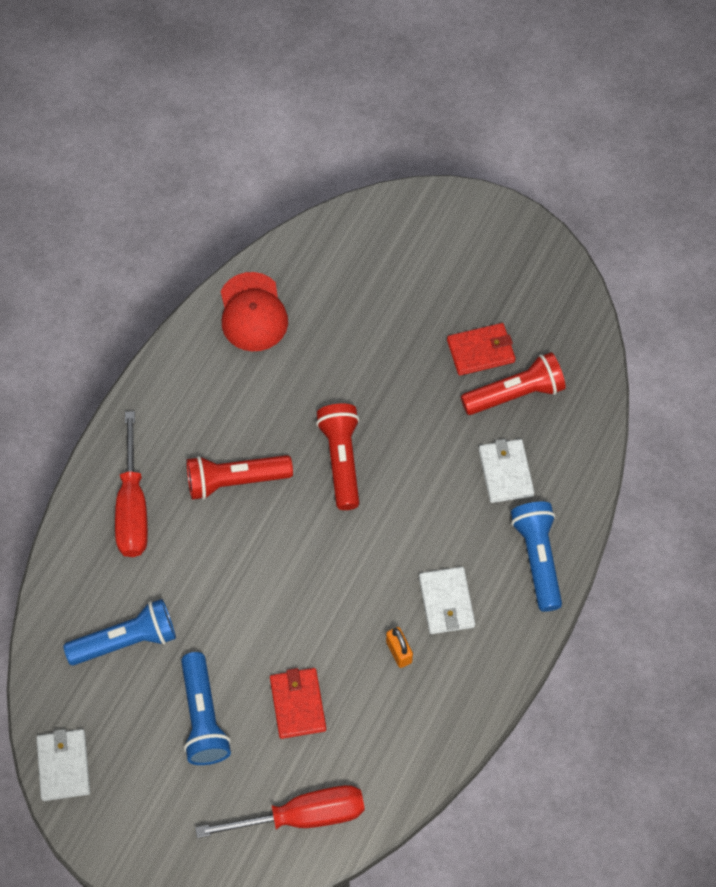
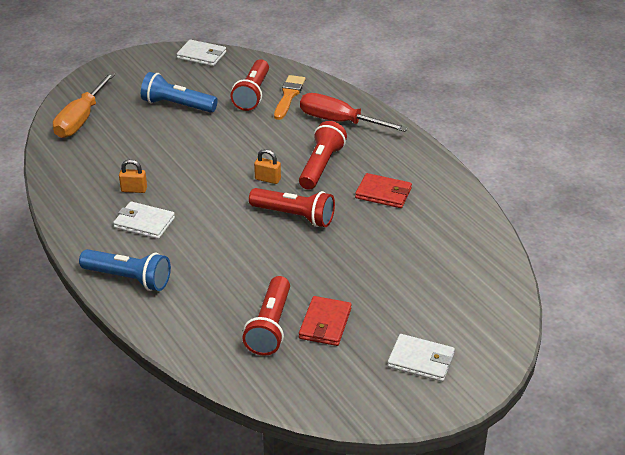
camera: 120 degrees right, 25 degrees down
blue flashlight [63,599,176,665] -> red flashlight [231,59,269,111]
red screwdriver [195,785,365,838] -> orange screwdriver [53,72,115,138]
red cap [221,272,288,351] -> none
red wallet [270,668,326,739] -> red wallet moved to [355,173,412,208]
white wallet [479,439,534,503] -> white wallet moved to [387,334,455,382]
none -> orange padlock [254,149,281,184]
none -> orange brush [274,75,306,120]

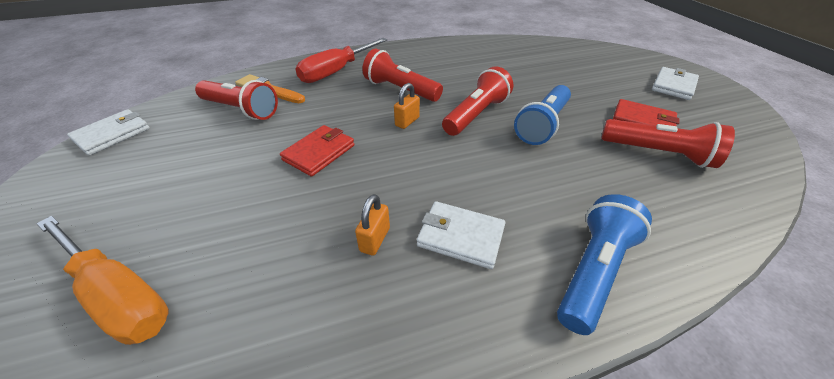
camera: 75 degrees left, 5 degrees up
white wallet [113,201,175,239] -> white wallet turned 75 degrees clockwise [417,201,505,269]
blue flashlight [141,72,218,113] -> blue flashlight moved to [514,85,571,145]
red wallet [355,173,412,208] -> red wallet moved to [280,125,354,177]

